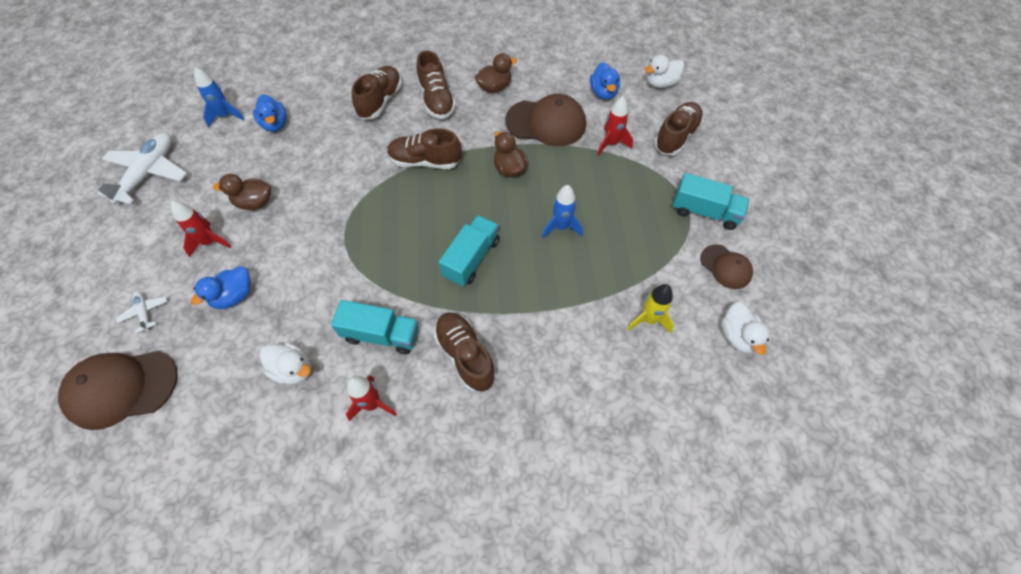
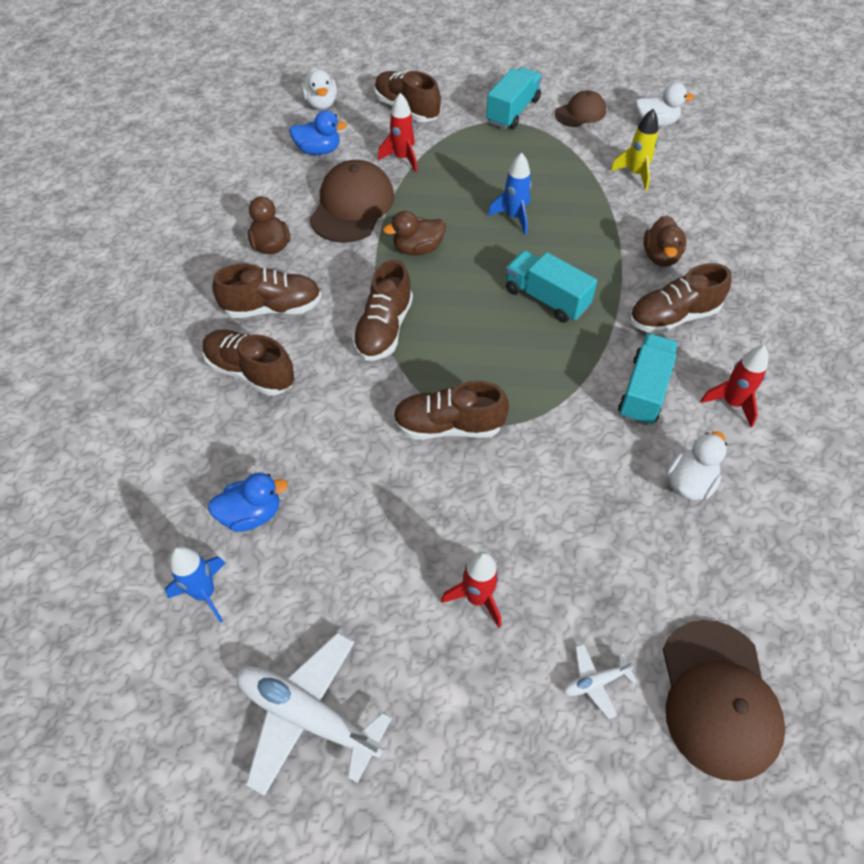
camera: 80 degrees left, 5 degrees down
blue duck [191,266,250,309] -> none
brown duck [213,174,271,210] -> brown duck moved to [644,216,686,267]
none -> brown shoe [393,381,509,440]

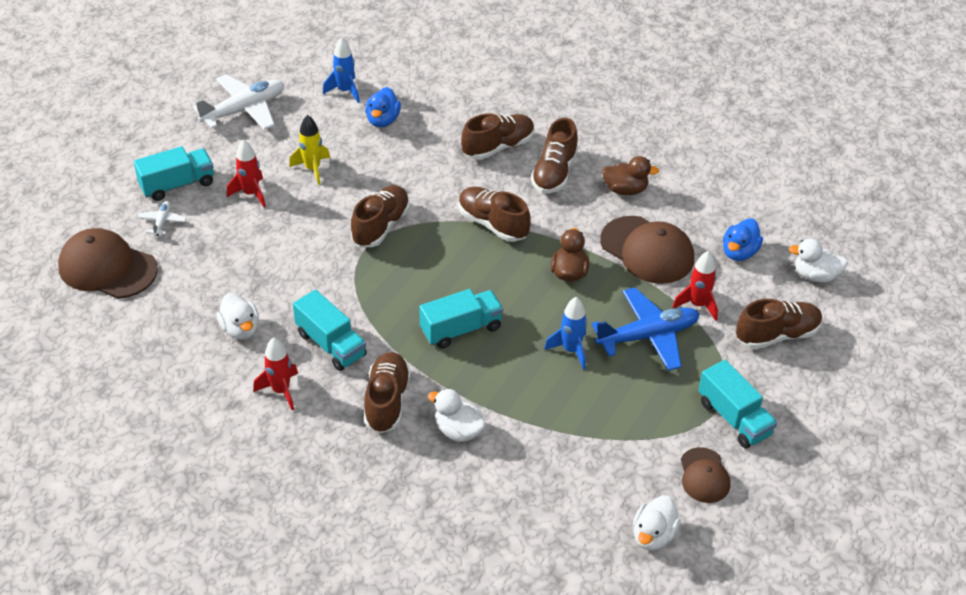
camera: 115 degrees right, 10 degrees down
yellow rocket [611,109,658,191] -> yellow rocket moved to [289,115,330,185]
brown duck [644,216,686,267] -> white duck [428,389,486,442]
none -> turquoise truck [134,146,214,201]
none -> blue plane [591,287,700,371]

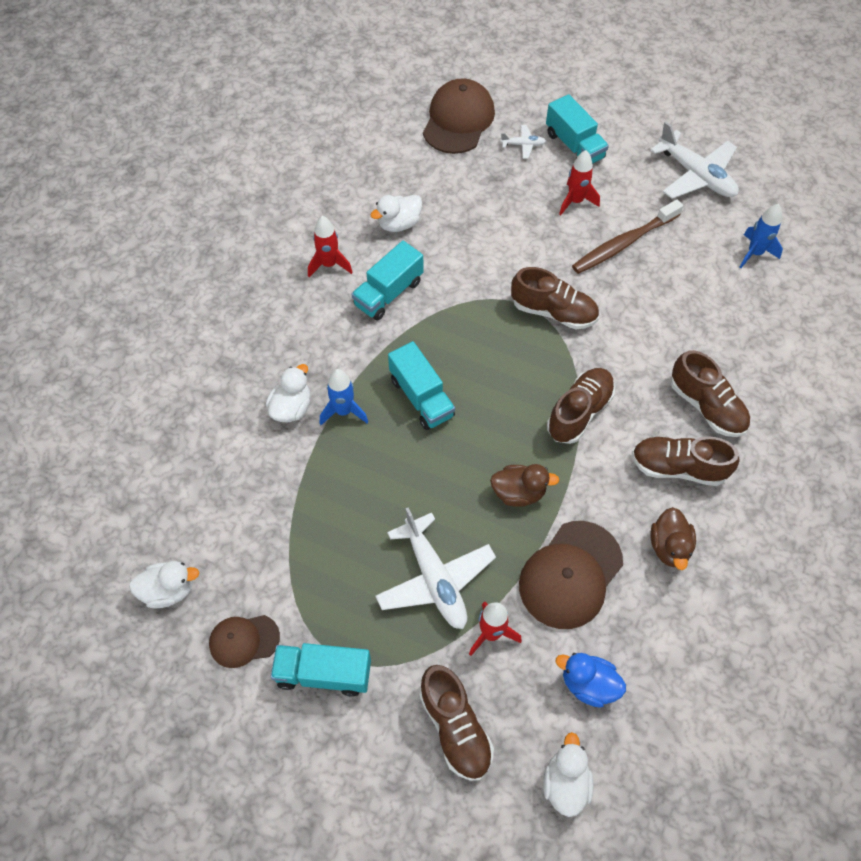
camera: 85 degrees right, 15 degrees up
yellow rocket [289,115,330,185] -> brown toothbrush [572,200,683,274]
brown shoe [364,352,411,433] -> none
blue duck [365,87,401,127] -> none
blue rocket [544,297,587,370] -> blue rocket moved to [320,369,368,425]
blue plane [591,287,700,371] -> white plane [375,508,496,629]
white duck [633,495,681,551] -> white duck turned 150 degrees clockwise [129,561,199,608]
turquoise truck [698,360,777,448] -> turquoise truck turned 45 degrees clockwise [271,643,371,697]

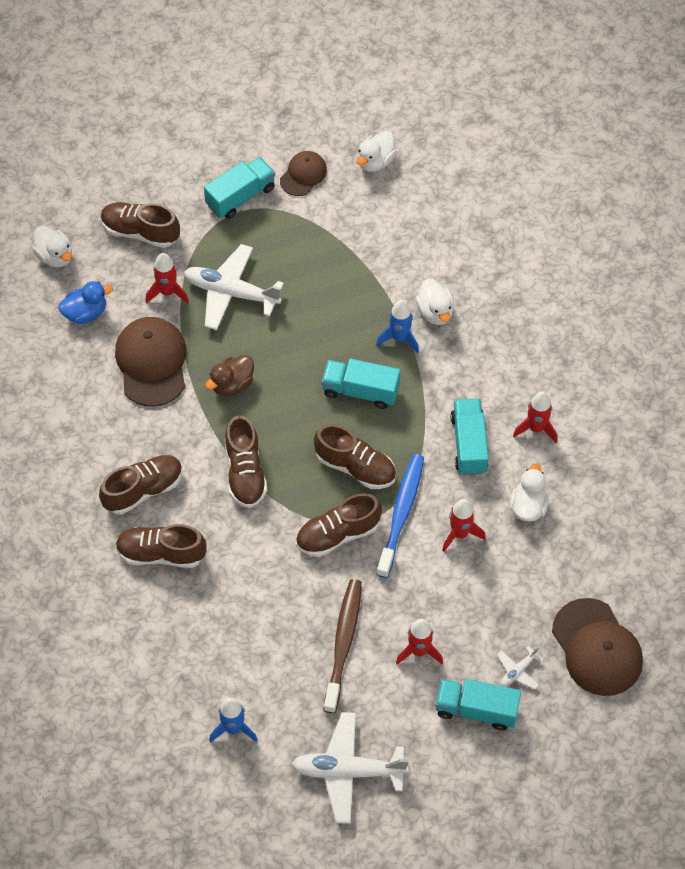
camera: 135 degrees right, 0 degrees up
brown duck [650,507,696,570] -> none
none -> brown shoe [314,424,396,489]
none -> blue toothbrush [376,454,424,578]
none -> red rocket [442,499,486,552]

